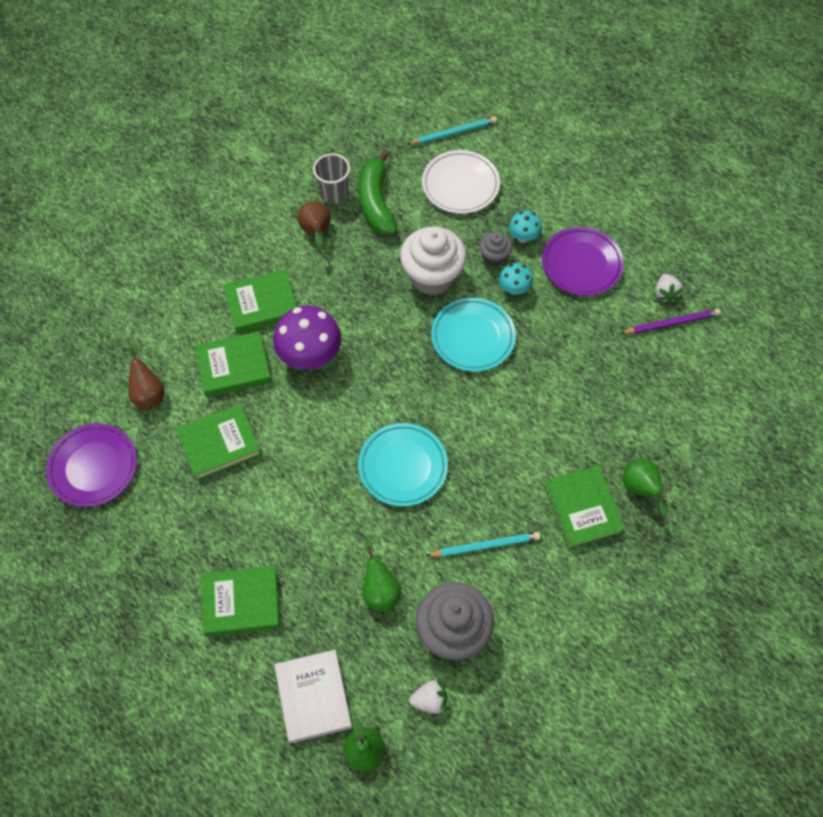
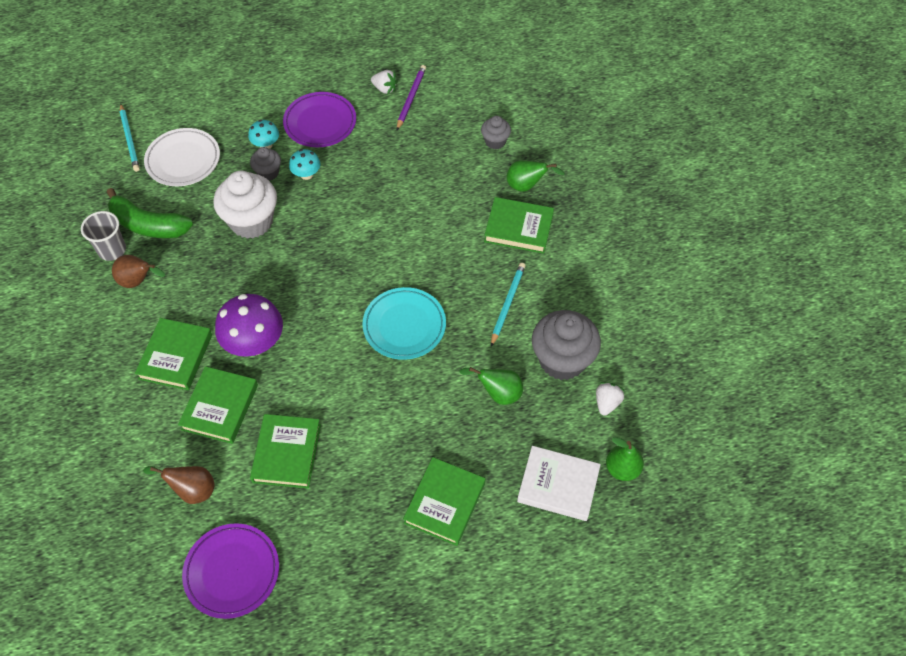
camera: 60 degrees left, 5 degrees down
turquoise pencil [408,117,497,145] -> turquoise pencil turned 150 degrees clockwise [119,104,140,172]
turquoise plate [431,298,516,372] -> none
none -> grey cupcake [481,116,511,149]

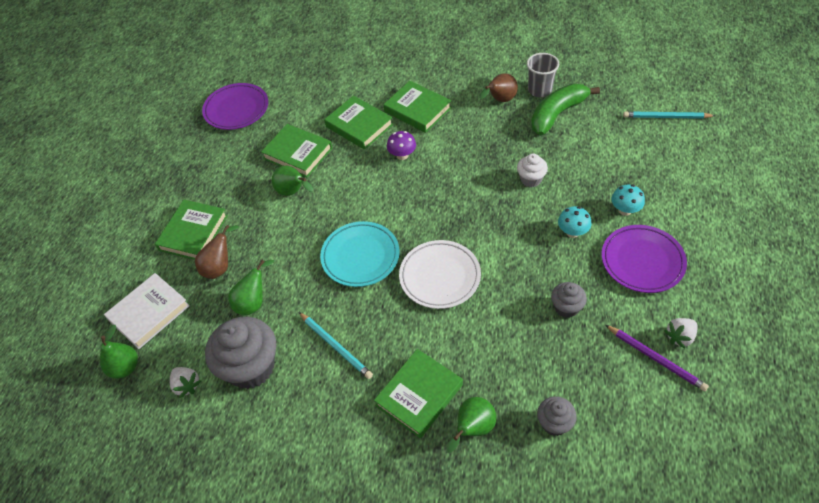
camera: 120 degrees right, 5 degrees down
brown pear [143,466,215,504] -> brown pear moved to [195,225,239,279]
white plate [144,128,220,186] -> white plate moved to [399,240,481,309]
white cupcake [213,171,277,239] -> white cupcake [517,154,548,187], size x0.51
purple mushroom [215,294,283,357] -> purple mushroom [387,131,416,160], size x0.53
grey cupcake [250,147,281,181] -> grey cupcake moved to [551,282,587,318]
green book [403,457,485,546] -> green book turned 60 degrees clockwise [155,200,228,260]
none -> green pear [272,166,313,196]

